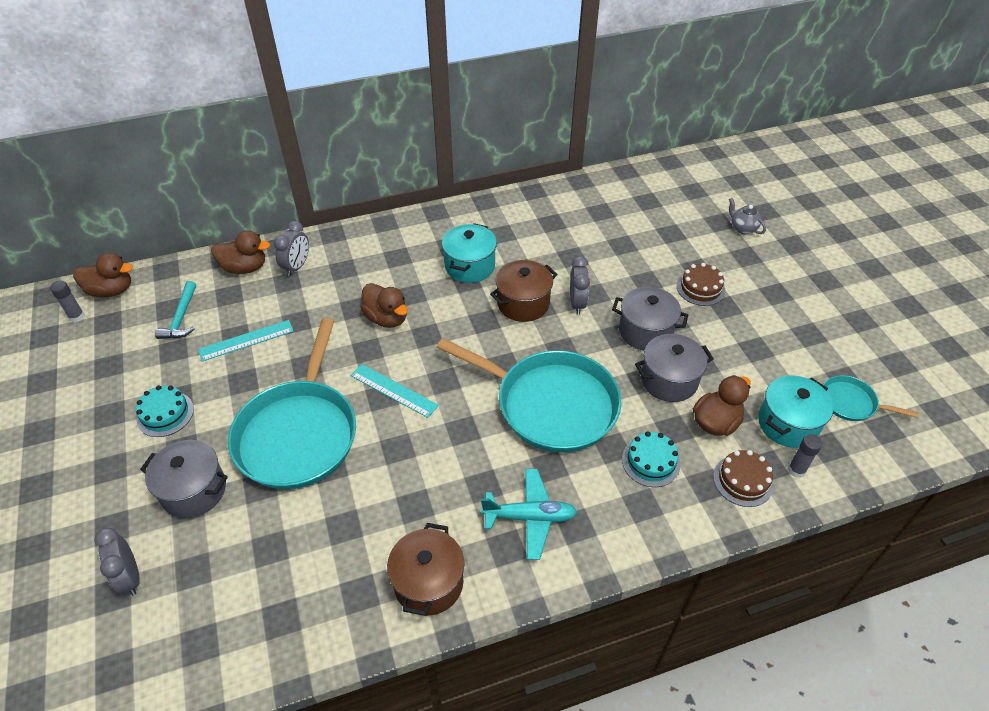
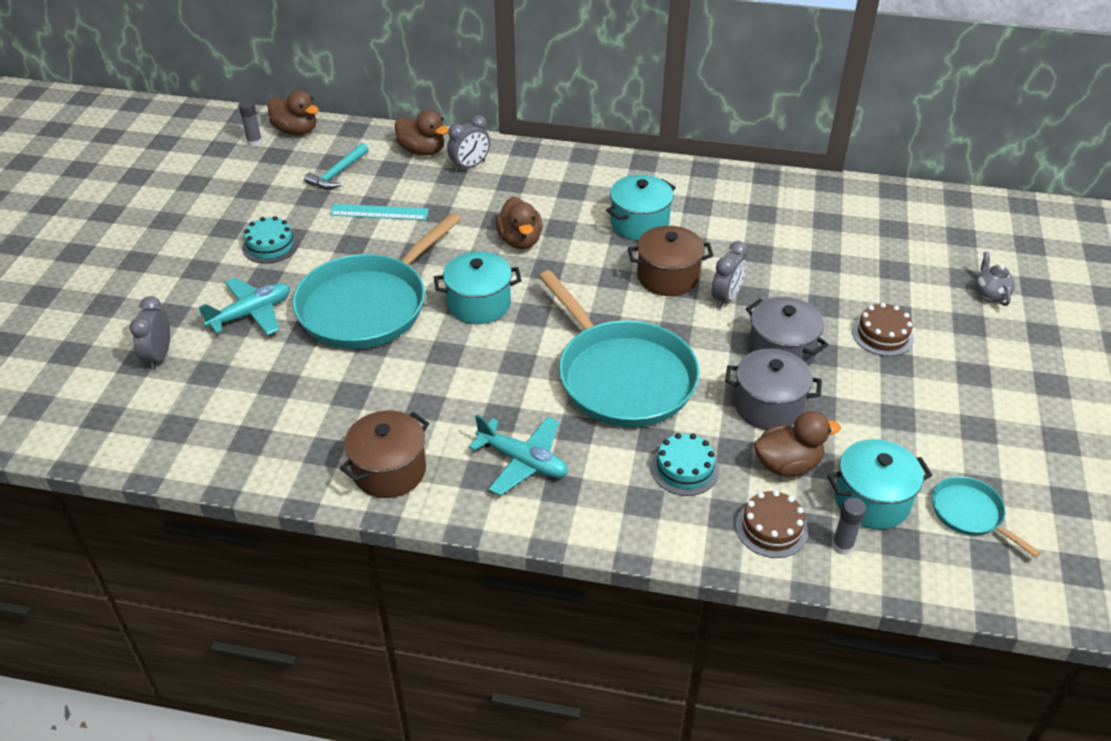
camera: 30 degrees right, 5 degrees down
grey pot [140,440,228,518] -> turquoise plane [199,277,290,335]
turquoise ruler [350,364,439,418] -> turquoise pot [434,251,522,324]

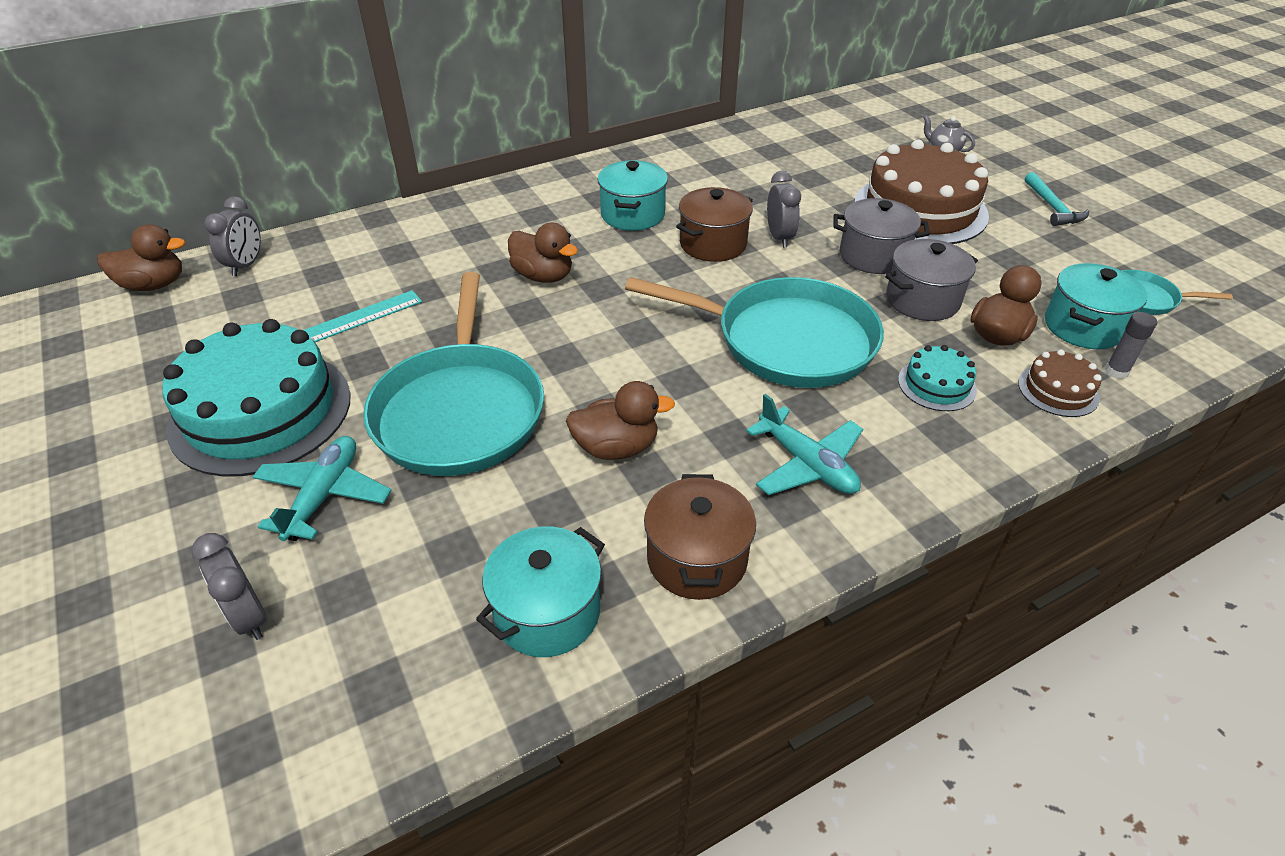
camera: 40 degrees left, 0 degrees up
grey glue stick [238,100,262,146] -> none
turquoise cake [242,216,299,264] -> turquoise cake [162,319,351,477], size x2.21
turquoise hammer [304,143,369,189] -> turquoise hammer moved to [1025,172,1089,226]
brown duck [395,110,449,156] -> brown duck moved to [566,381,675,460]
turquoise pot [434,251,522,324] -> turquoise pot moved to [476,526,605,657]
grey clock [447,115,490,172] -> grey clock moved to [205,196,261,276]
turquoise plane [469,414,568,496] -> turquoise plane turned 60 degrees clockwise [746,394,863,495]
brown cake [852,303,914,356] -> brown cake [854,139,989,244], size x2.21

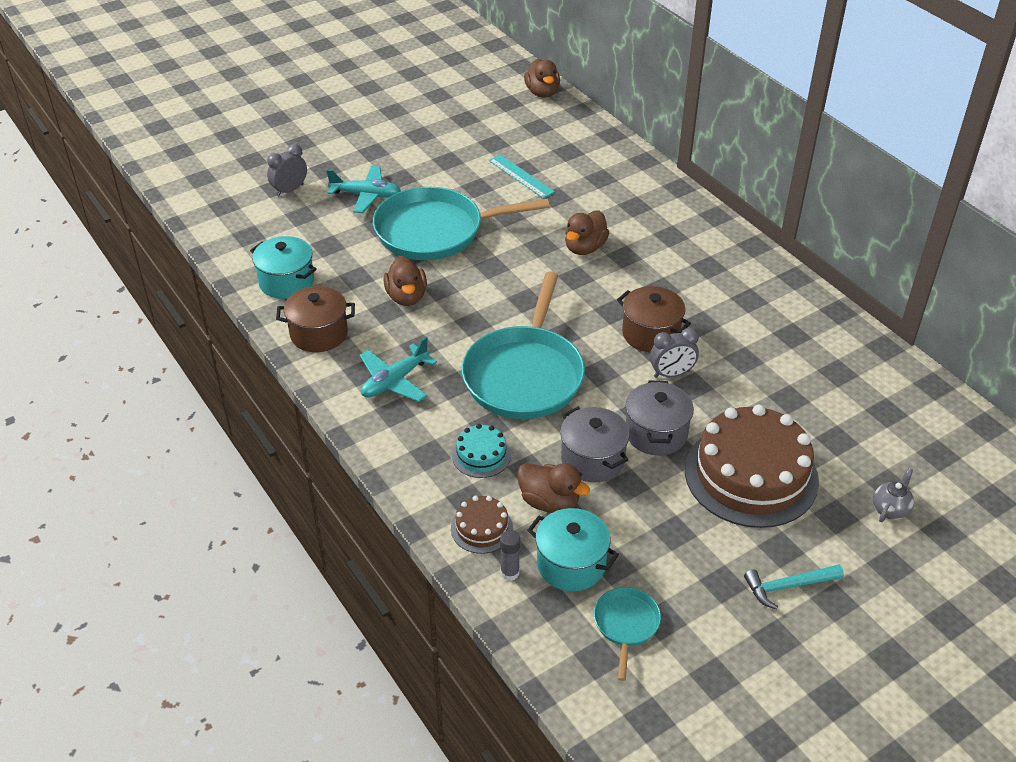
camera: 85 degrees right, 0 degrees up
turquoise cake [162,319,351,477] -> none
grey clock [205,196,261,276] -> none
turquoise pot [597,160,668,231] -> none

